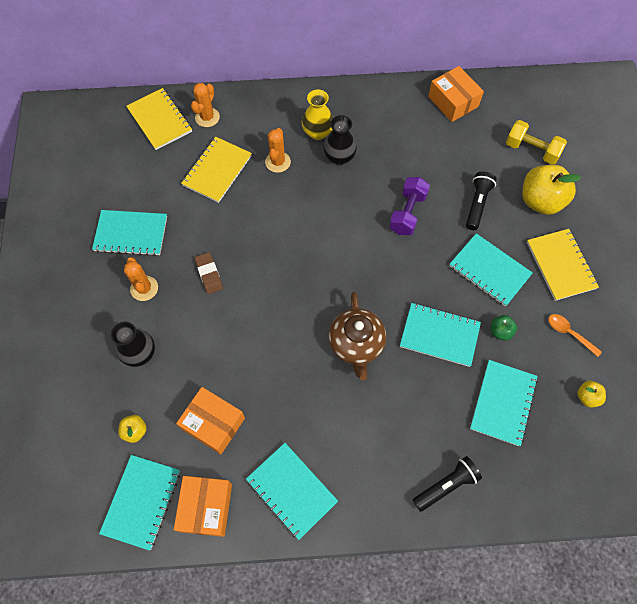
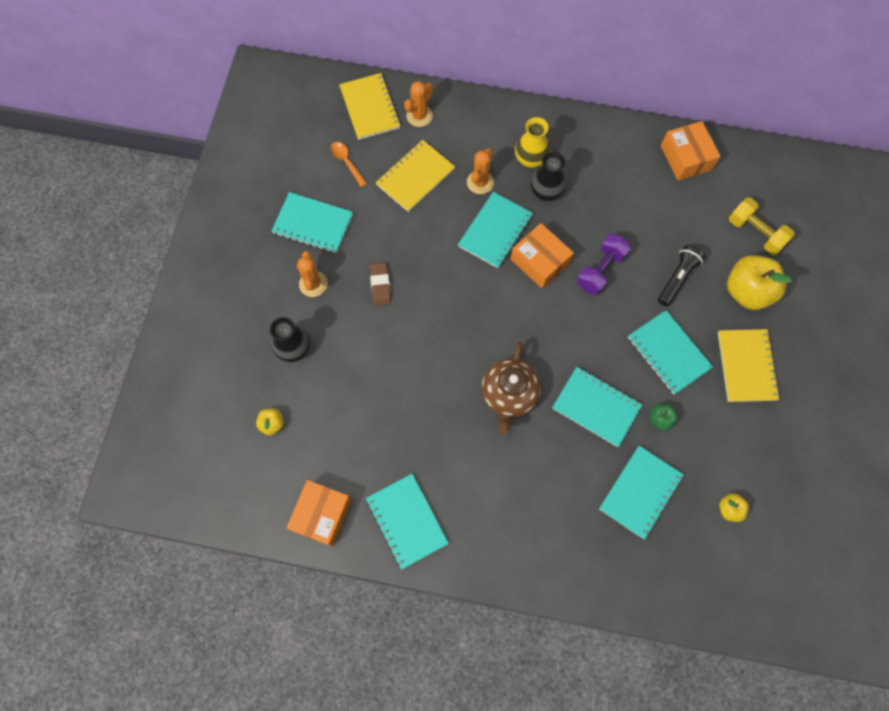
camera: 15 degrees right, 5 degrees up
turquoise notebook [99,455,180,551] -> turquoise notebook moved to [458,192,533,268]
orange box [176,387,245,454] -> orange box moved to [511,223,574,289]
black flashlight [413,456,482,512] -> none
orange spoon [548,314,602,357] -> orange spoon moved to [331,142,367,187]

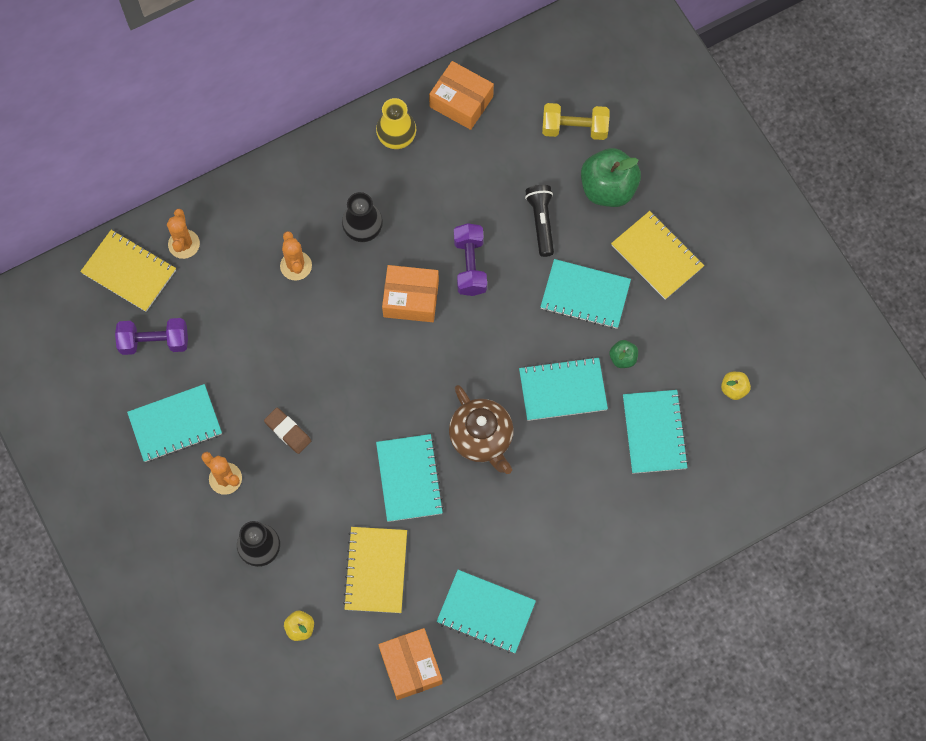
camera: 40 degrees left, 0 degrees up
orange spoon [331,142,367,187] -> purple dumbbell [115,318,188,355]
yellow notebook [375,140,455,212] -> yellow notebook moved to [343,527,407,613]
turquoise notebook [458,192,533,268] -> turquoise notebook moved to [376,434,444,522]
yellow vase [515,117,550,168] -> yellow vase moved to [376,98,416,149]
yellow apple [727,255,792,310] -> green apple [581,148,641,207]

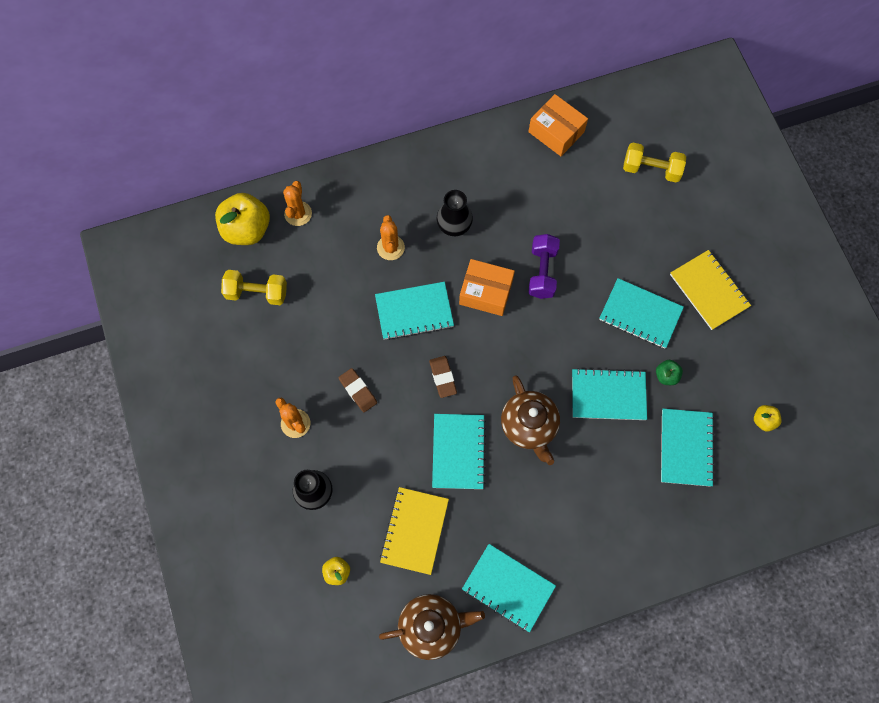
camera: 10 degrees right, 0 degrees up
yellow notebook [80,230,176,312] -> yellow apple [215,193,270,245]
purple dumbbell [115,318,188,355] -> yellow dumbbell [221,270,287,305]
turquoise notebook [127,384,222,462] -> turquoise notebook moved to [375,282,454,340]
yellow vase [376,98,416,149] -> none
orange box [378,628,443,700] -> brown teapot [379,594,485,660]
black flashlight [525,185,554,257] -> none
green apple [581,148,641,207] -> none
none -> brown eraser [429,356,457,398]

